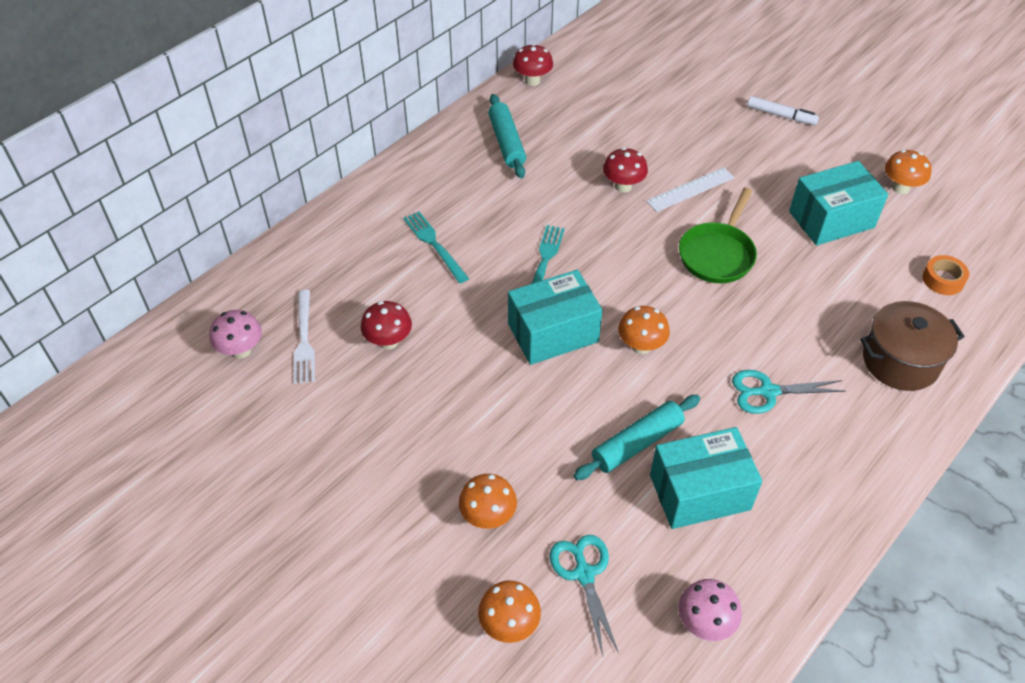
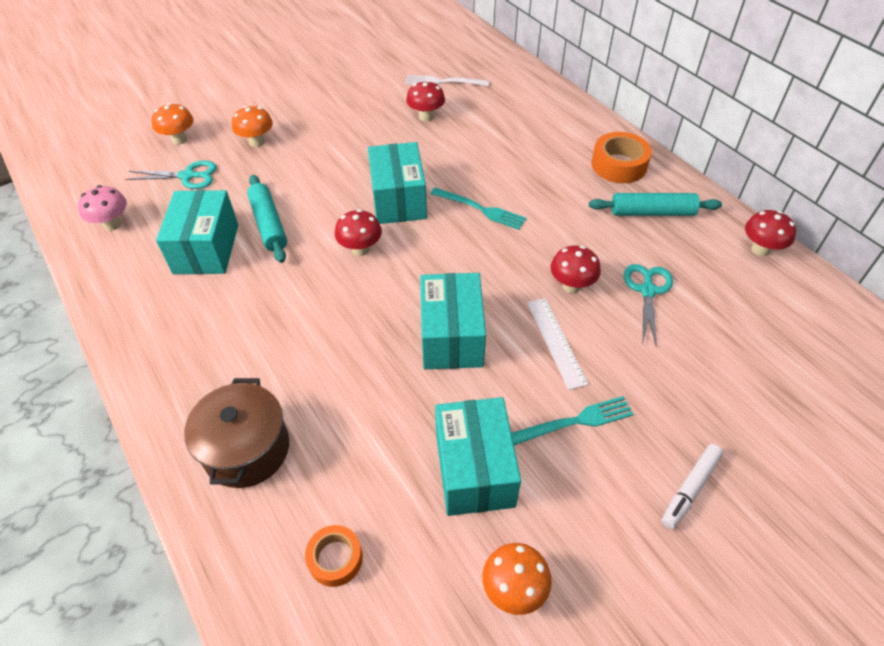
camera: 105 degrees right, 0 degrees up
pink mushroom [209,310,262,359] -> none
turquoise fork [403,211,469,283] -> turquoise fork moved to [511,396,634,445]
orange mushroom [618,306,670,354] -> red mushroom [335,209,382,256]
green pan [679,188,757,283] -> turquoise box [420,273,486,369]
turquoise scissors [732,370,846,414] -> turquoise scissors moved to [624,264,673,348]
none -> orange tape [592,132,652,183]

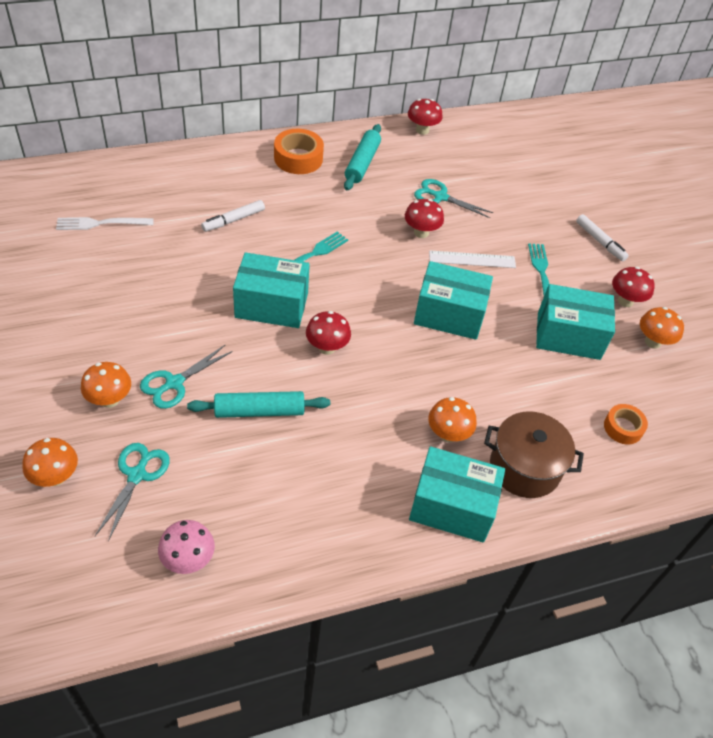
camera: 80 degrees left, 0 degrees up
turquoise box [156,190,238,274] -> turquoise box moved to [409,447,505,543]
white fork [405,75,489,86] -> white fork turned 60 degrees clockwise [56,217,154,230]
red mushroom [406,80,445,122] -> red mushroom moved to [612,267,655,307]
none -> turquoise scissors [140,345,233,409]
none -> white marker [201,200,265,232]
none -> orange mushroom [428,397,477,442]

